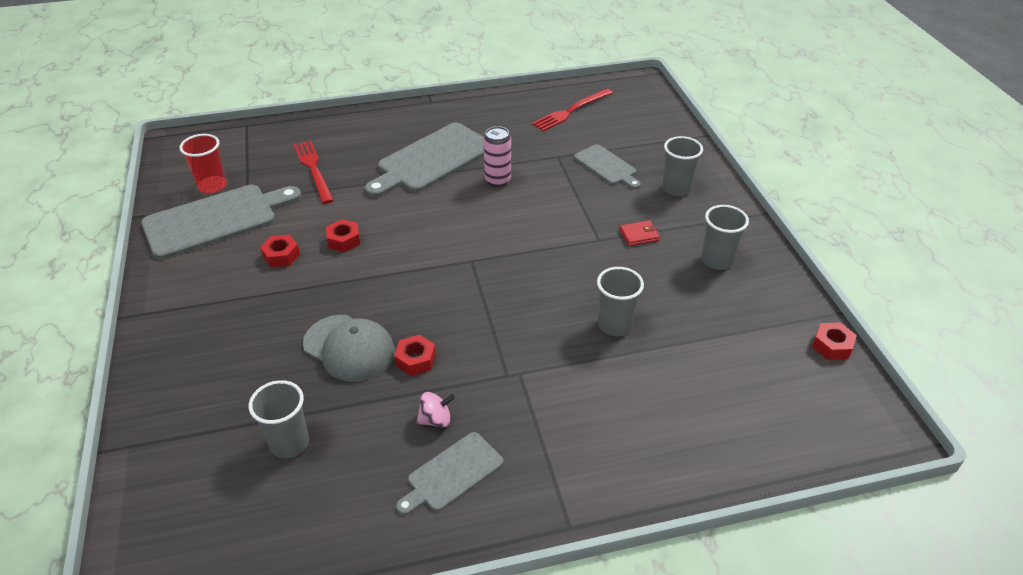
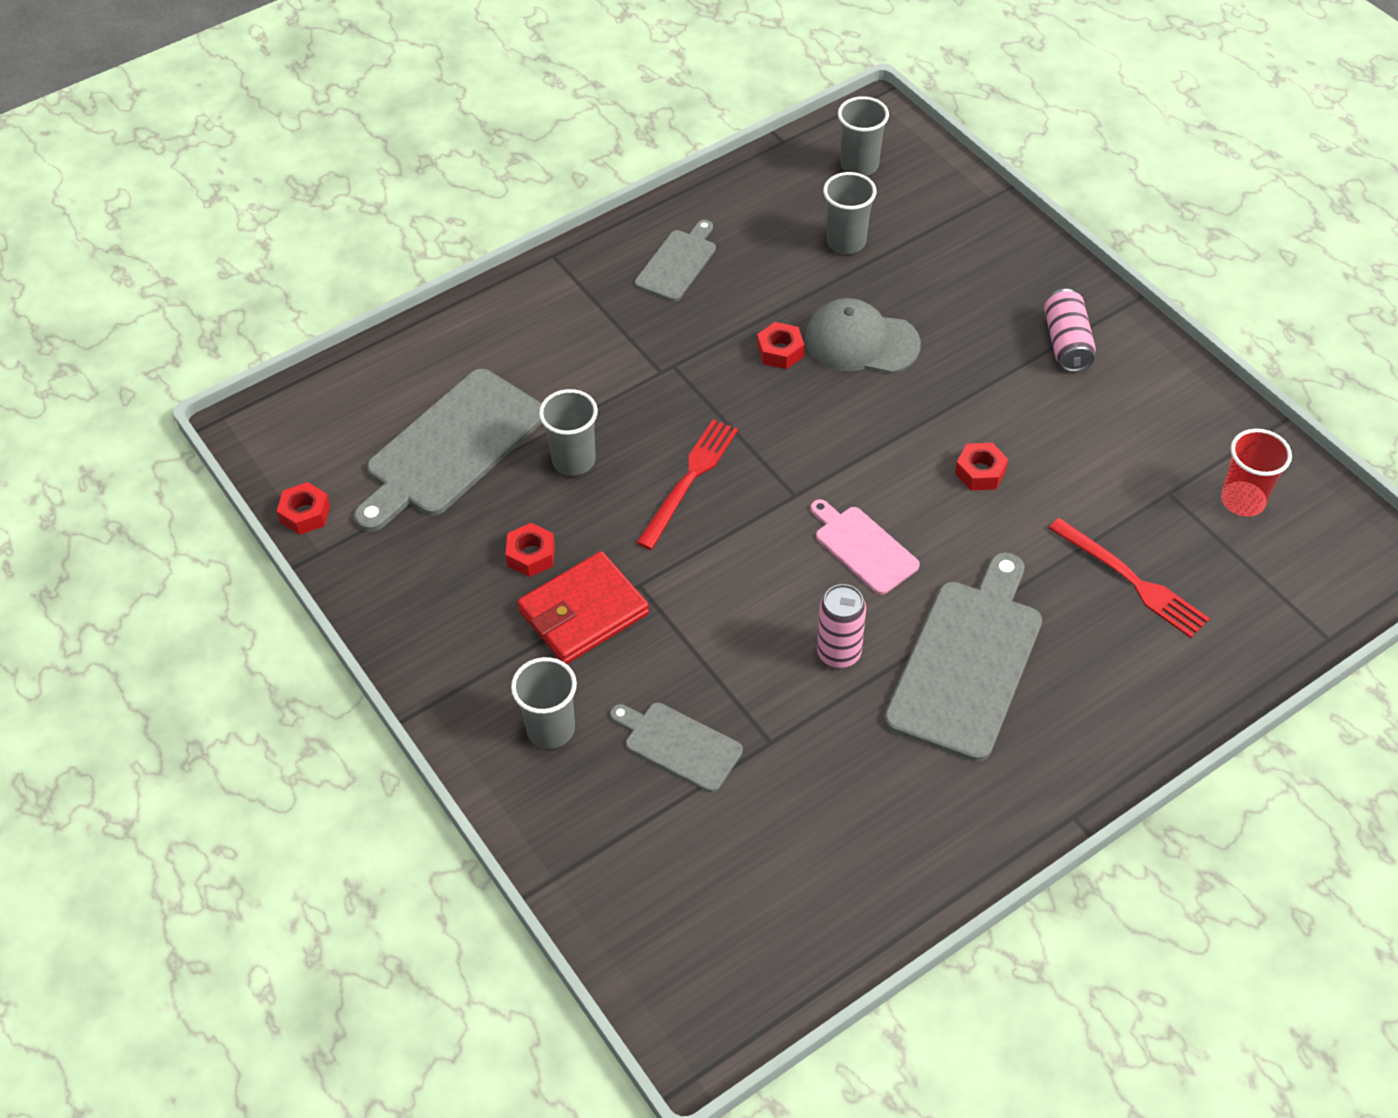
camera: 160 degrees right, 10 degrees up
grey cutting board [141,185,302,260] -> grey cutting board moved to [354,369,542,532]
red nut [260,235,300,267] -> red nut moved to [505,523,555,577]
pink spinning top [416,392,455,427] -> none
red fork [532,89,613,131] -> red fork moved to [636,420,738,550]
red wallet [619,220,660,246] -> red wallet [517,551,649,664], size x2.07
grey cup [701,205,749,270] -> grey cup moved to [838,96,889,176]
none -> pink cutting board [810,499,920,595]
none -> pink can [1044,289,1096,372]

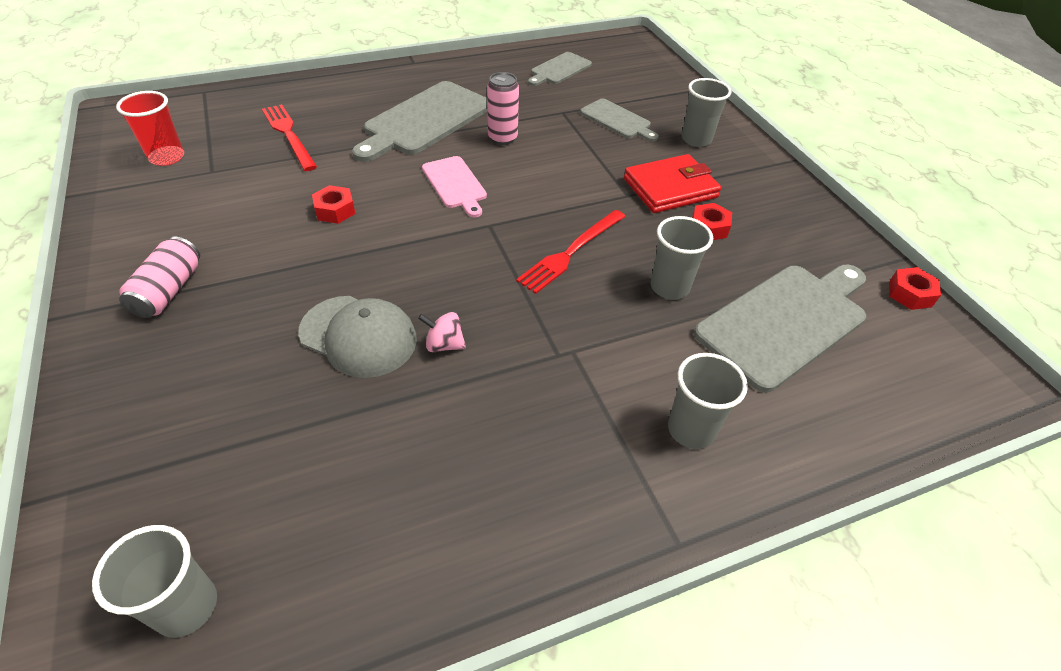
camera: 170 degrees left, 5 degrees down
grey cutting board [635,220,716,301] -> grey cutting board moved to [528,52,592,86]
red nut [757,322,804,369] -> pink spinning top [418,312,466,352]
grey cup [823,172,876,254] -> grey cup moved to [668,353,748,449]

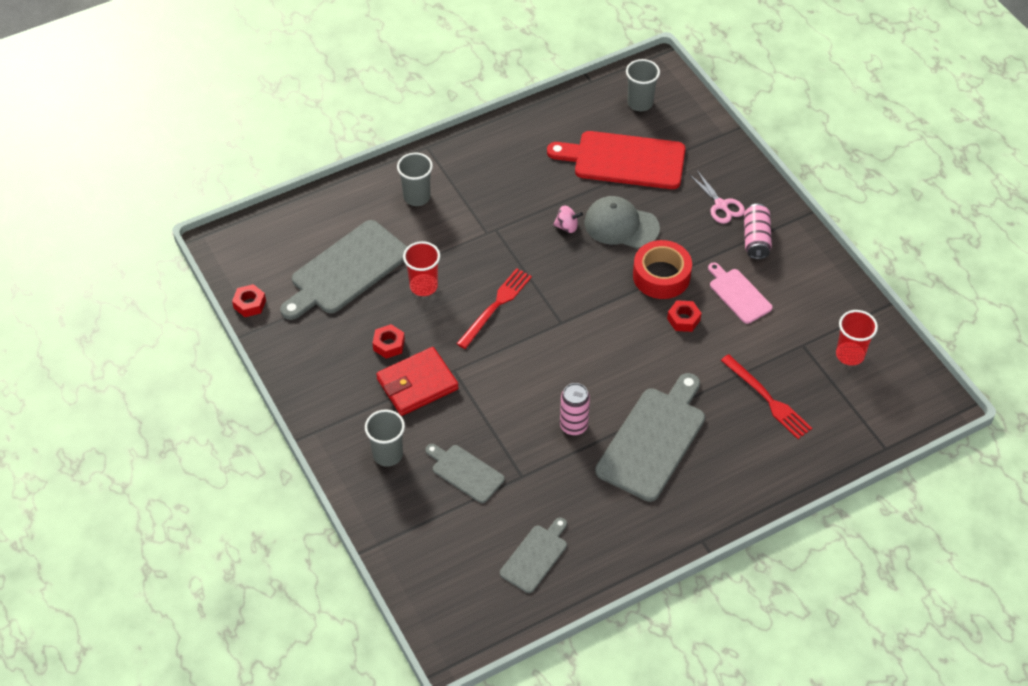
camera: 175 degrees right, 5 degrees up
pink cutting board [422,156,487,218] -> pink cutting board moved to [708,262,773,324]
grey cup [650,216,713,300] -> red cup [403,241,440,296]
none -> red cutting board [547,131,686,189]
none -> red tape [633,240,692,299]
none -> pink scissors [689,170,745,224]

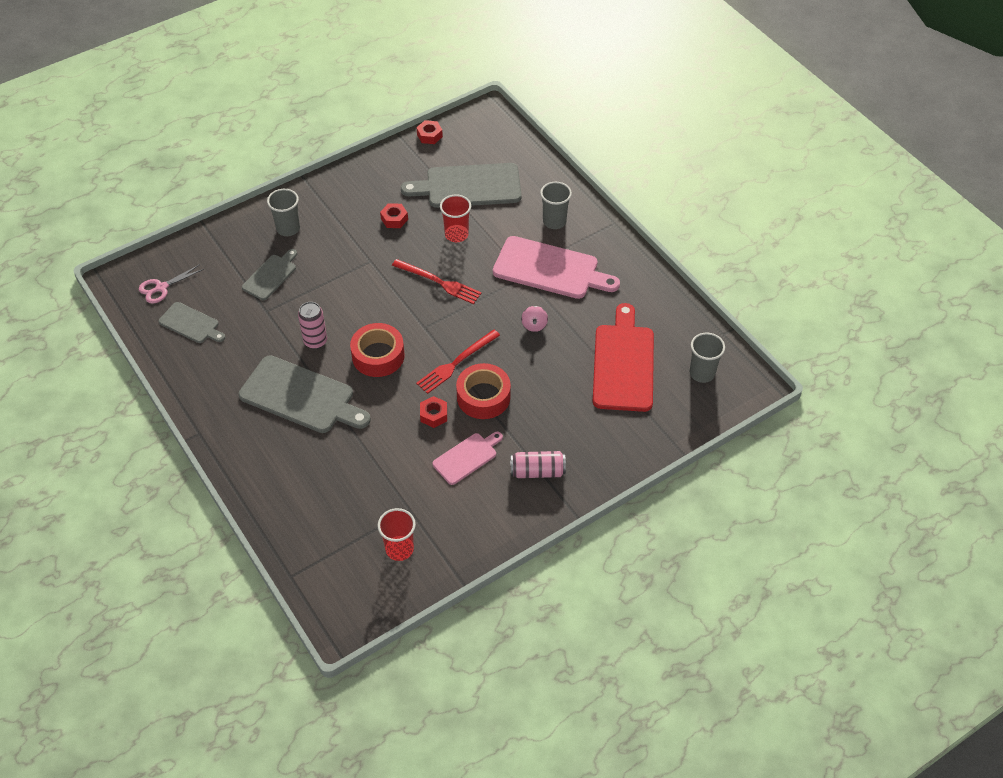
camera: 85 degrees right, 0 degrees up
grey cutting board [280,220,407,320] -> grey cutting board turned 45 degrees counterclockwise [401,163,522,208]
red wallet [376,347,459,416] -> none
grey cap [584,196,660,249] -> none
pink scissors [689,170,745,224] -> pink scissors moved to [139,264,204,304]
red fork [721,354,812,439] -> red fork moved to [416,329,500,394]
none -> red tape [350,323,405,377]
none -> pink cutting board [493,236,620,299]

